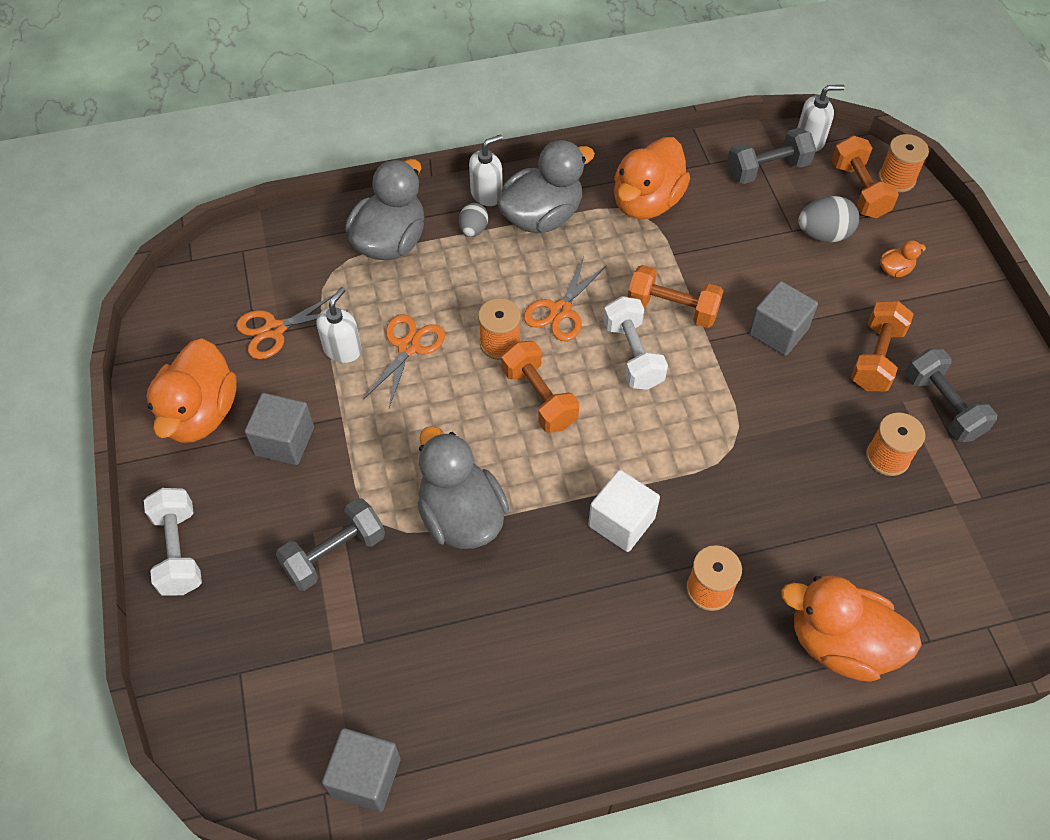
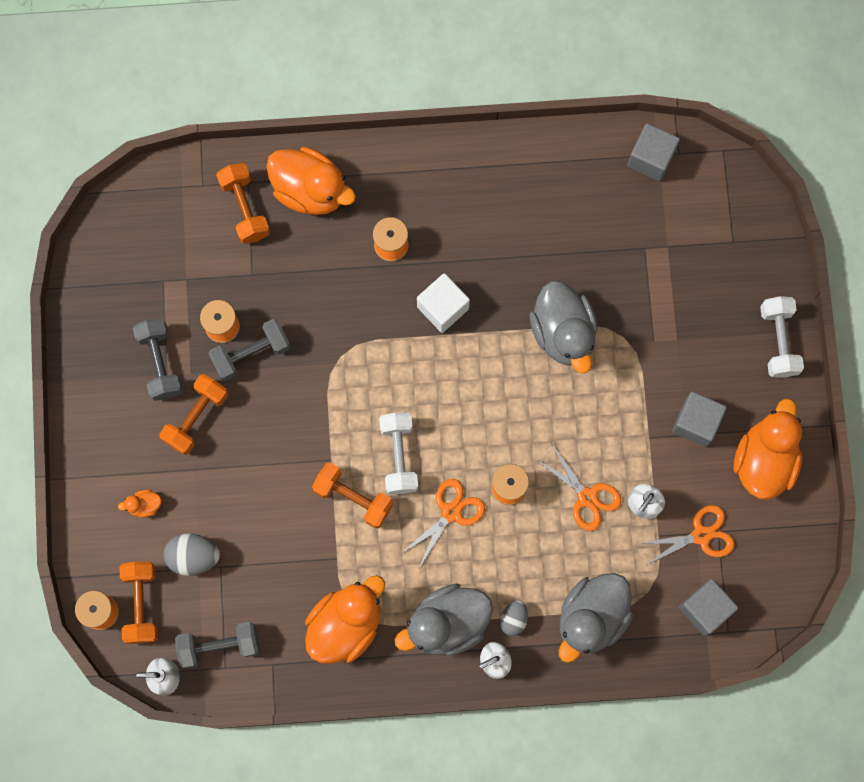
camera: 170 degrees left, 20 degrees up
grey dumbbell [276,498,385,591] -> grey dumbbell moved to [208,319,291,381]
orange scissors [363,314,445,408] -> orange scissors turned 75 degrees counterclockwise [535,444,622,531]
orange dumbbell [502,341,580,433] -> orange dumbbell moved to [216,163,270,244]
grey cube [749,281,818,356] -> grey cube moved to [679,579,738,636]

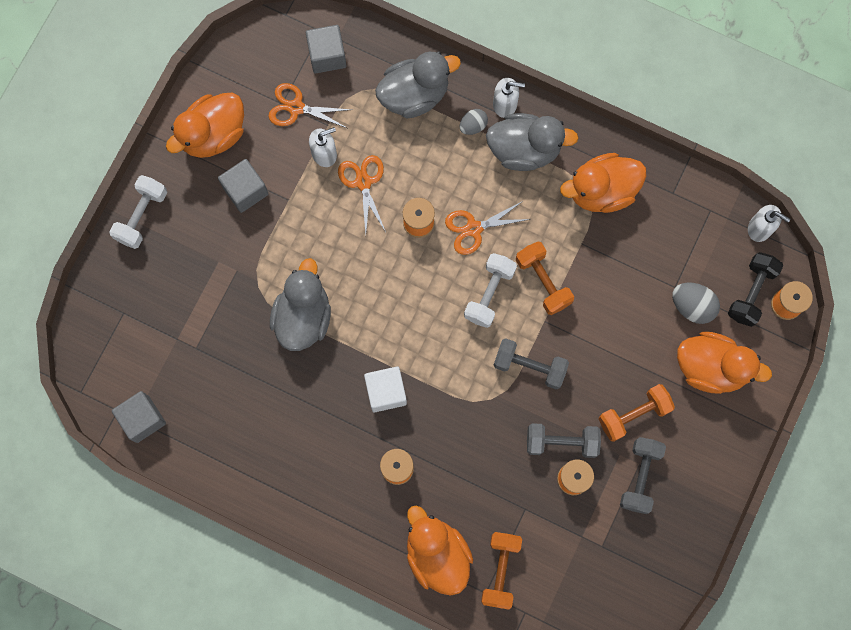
camera: 150 degrees left, 0 degrees up
orange duck [118,490,162,518] -> orange duck [677,332,772,394], size x2.38
orange dumbbell [119,562,158,644] -> black dumbbell [728,252,783,327]
grey dumbbell [175,622,259,669] -> grey dumbbell moved to [494,338,569,389]

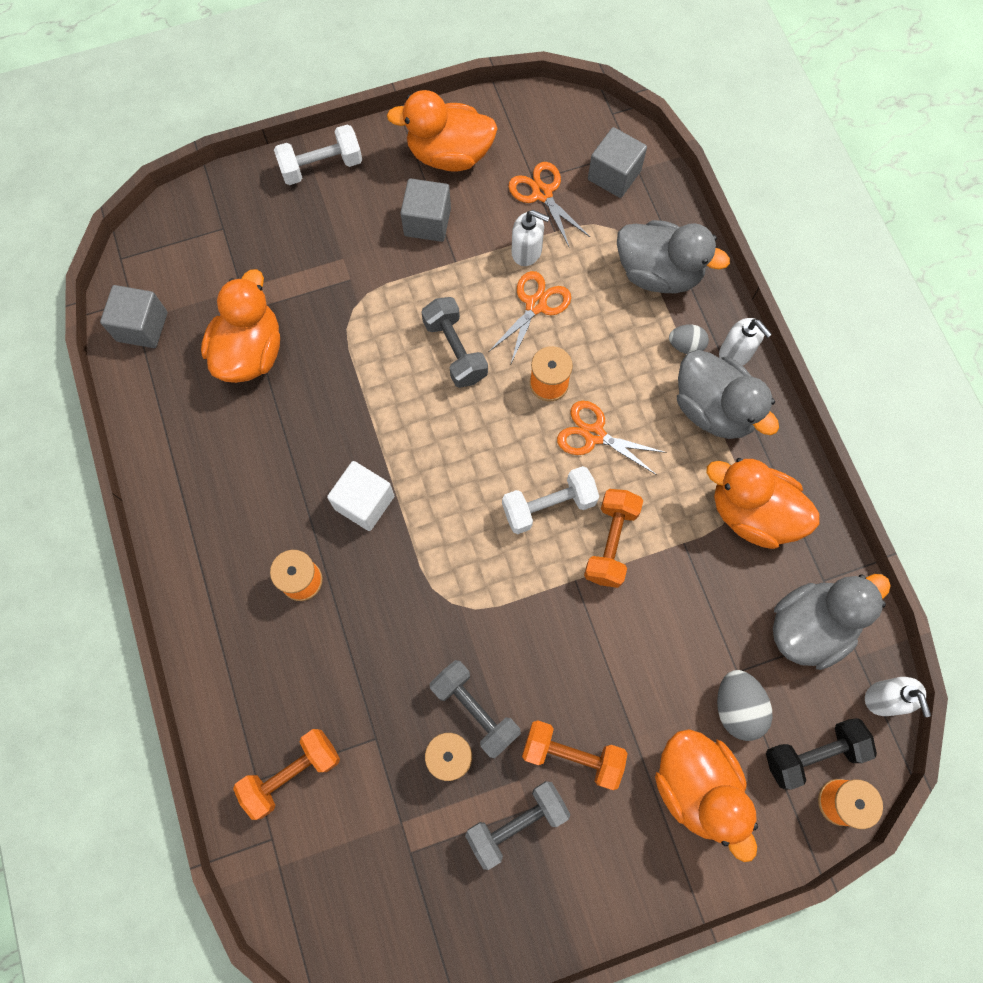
camera: 45 degrees right, 5 degrees down
grey duck [270,258,331,351] -> grey duck moved to [773,574,891,670]
orange duck [407,505,473,596] -> orange duck moved to [201,269,280,383]
grey dumbbell [494,338,569,389] -> grey dumbbell moved to [421,297,488,388]

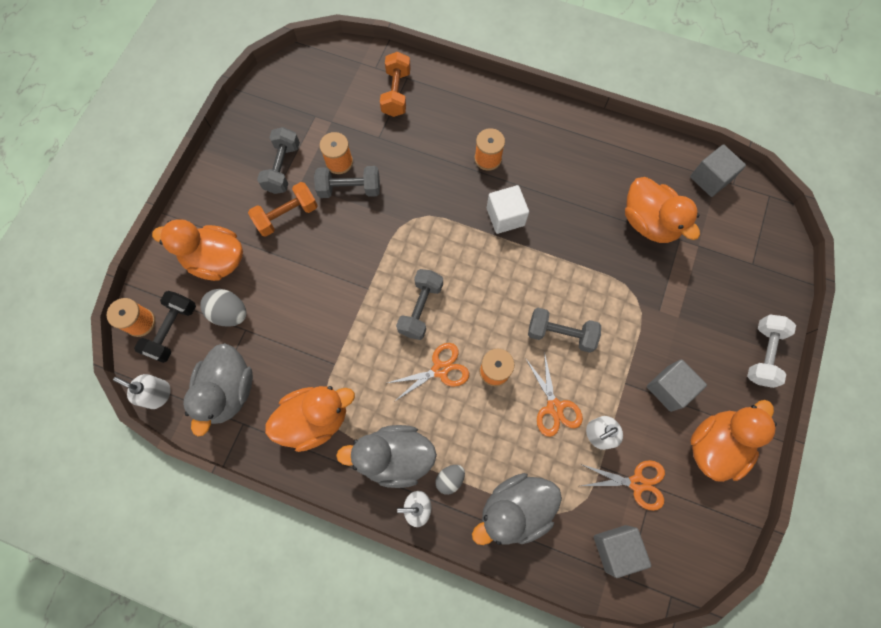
camera: 130 degrees right, 0 degrees up
white dumbbell [502,466,599,534] -> grey dumbbell [396,269,443,340]
orange dumbbell [584,489,643,588] -> none

